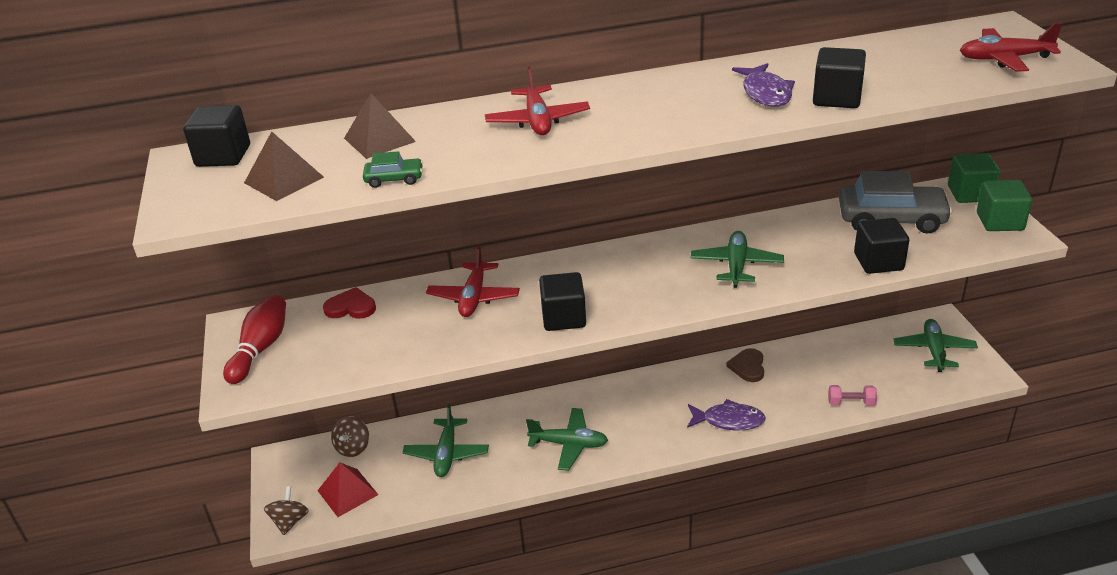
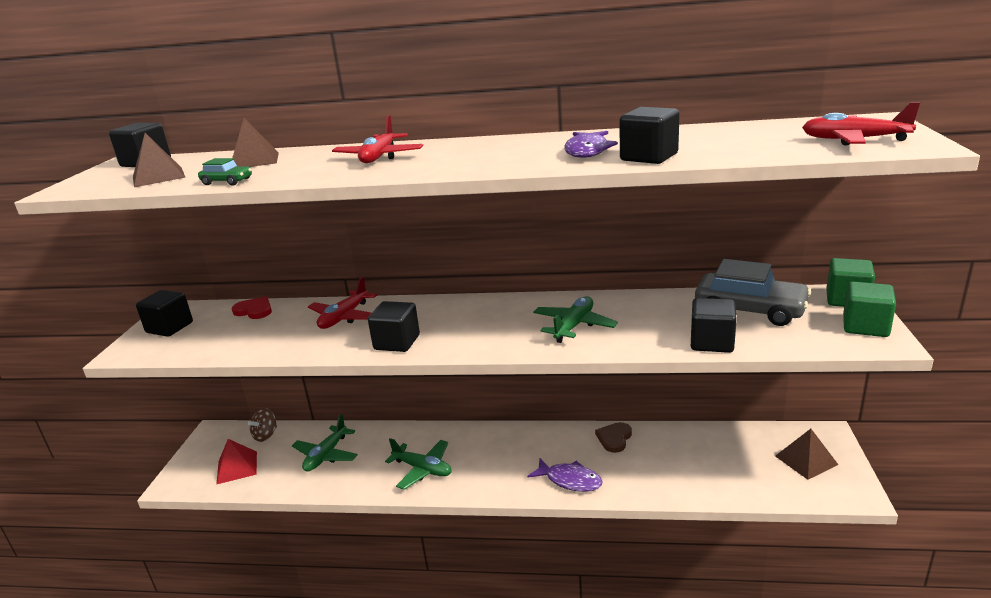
camera: 20 degrees right, 10 degrees down
red bowling pin [223,295,286,384] -> black cube [136,290,193,337]
brown spinning top [264,486,309,535] -> none
pink dumbbell [828,385,877,406] -> none
green plane [893,319,978,372] -> brown pyramid [775,429,838,480]

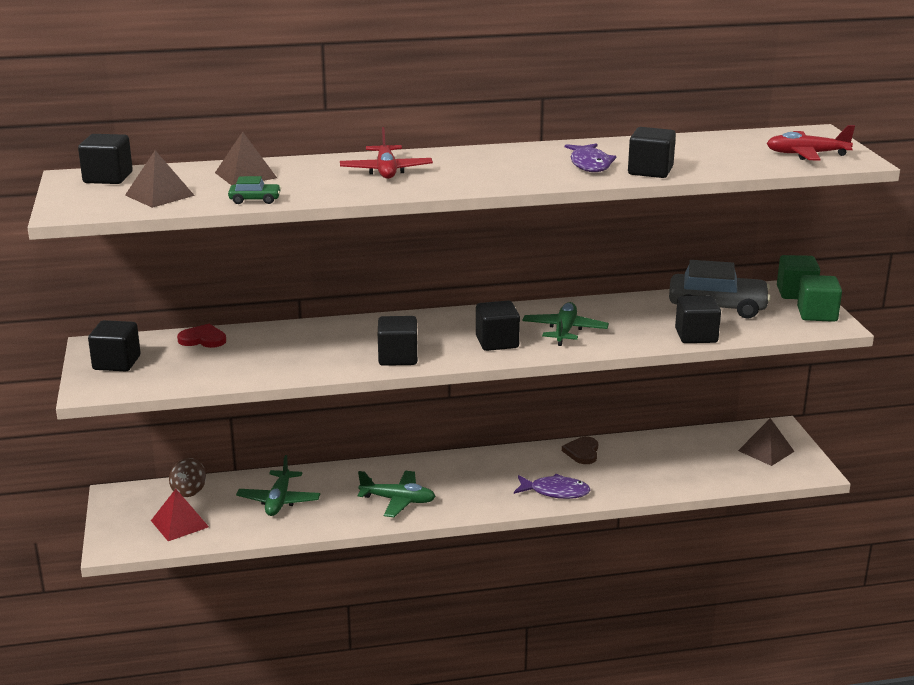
camera: 20 degrees left, 0 degrees up
red plane [308,276,377,329] -> none
none -> black cube [476,301,520,351]

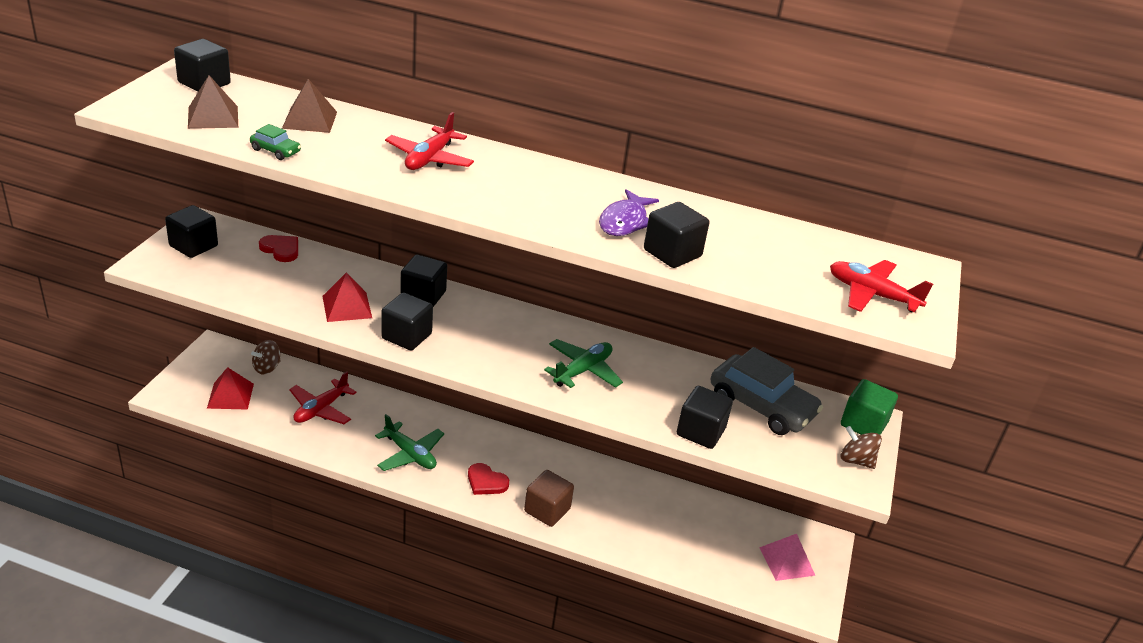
camera: 25 degrees right, 10 degrees up
green plane [236,455,320,516] -> red plane [289,371,357,424]
black cube [476,301,520,351] -> black cube moved to [400,254,447,307]
purple fish [514,474,590,499] -> brown cube [524,470,574,527]
brown heart [562,437,598,464] -> none
brown pyramid [738,418,795,466] -> pink pyramid [759,534,815,581]
green cube [797,275,842,322] -> brown spinning top [840,426,882,469]
none -> red pyramid [322,272,372,322]
none -> red heart [468,463,509,495]

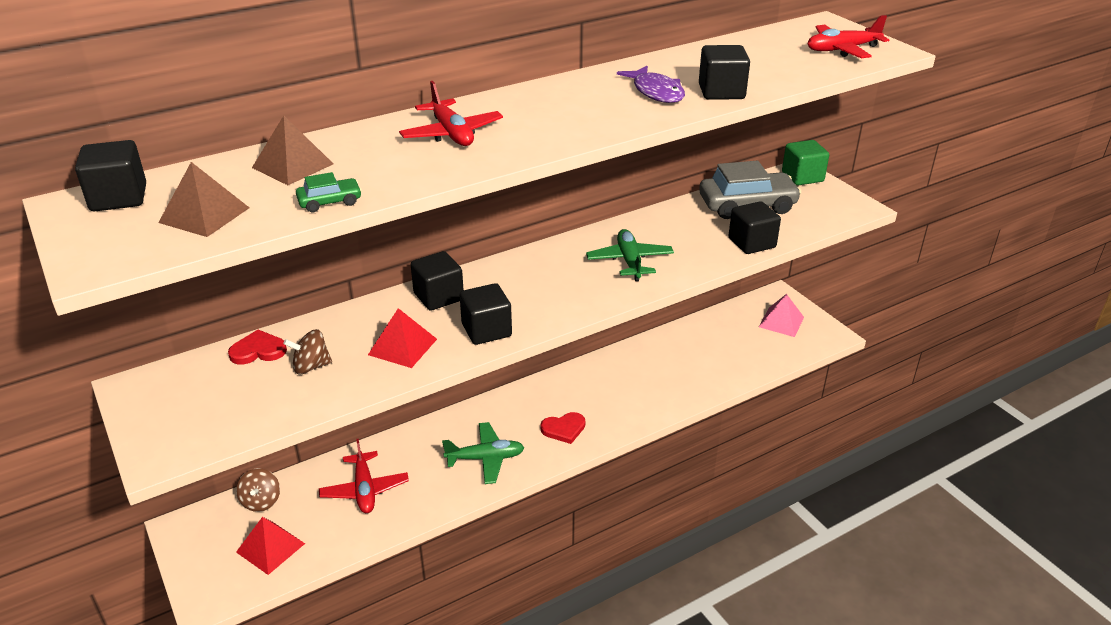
camera: 45 degrees left, 0 degrees up
black cube [165,205,218,258] -> none
brown cube [524,470,574,527] -> none
brown spinning top [840,426,882,469] -> brown spinning top moved to [283,329,332,374]

